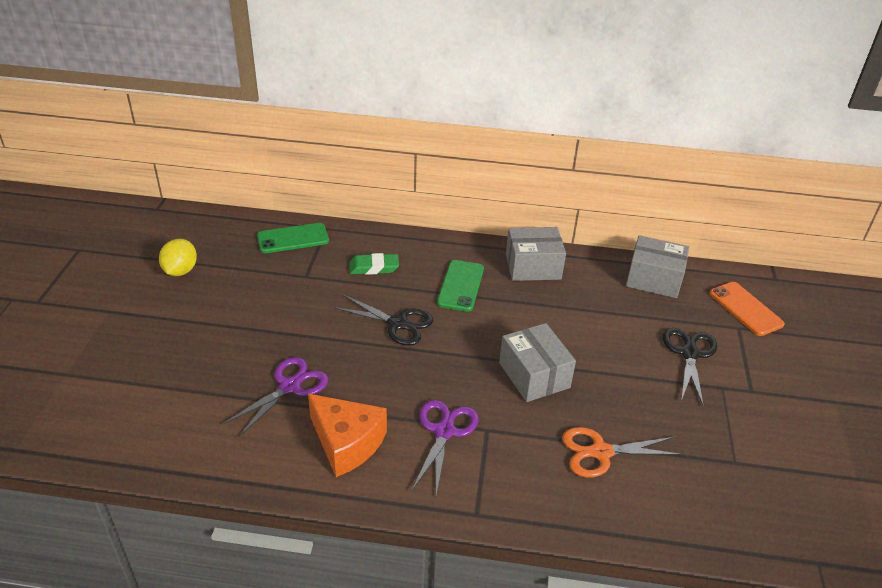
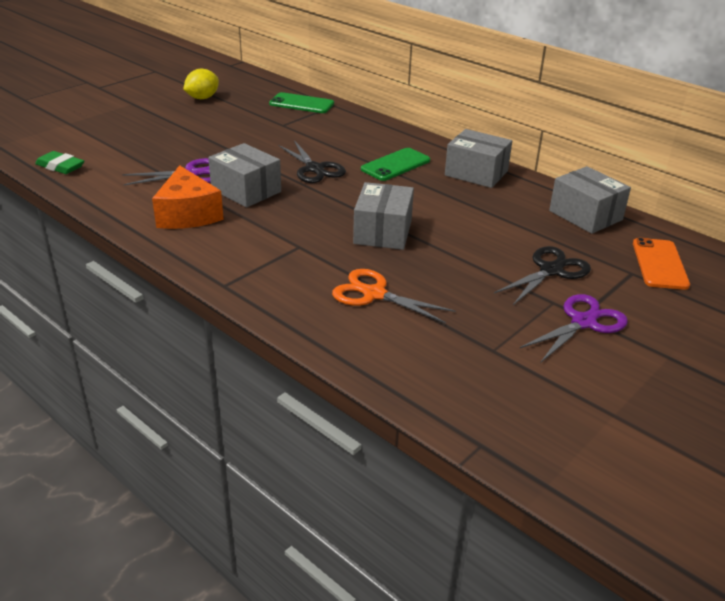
camera: 35 degrees right, 5 degrees down
green eraser [350,253,399,275] -> green eraser moved to [35,151,84,174]
purple scissors [412,400,479,495] -> purple scissors moved to [520,294,628,363]
none -> grey box [208,143,281,208]

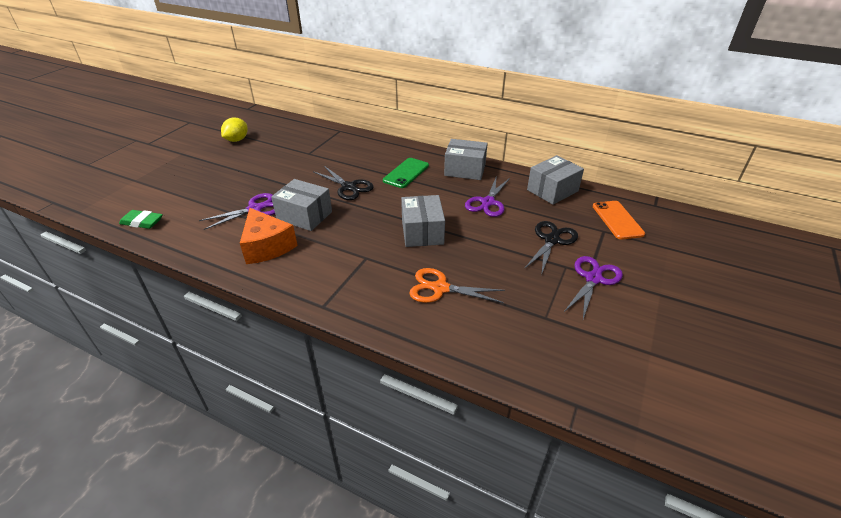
camera: 15 degrees left, 5 degrees up
green phone [269,92,334,113] -> none
grey box [549,166,631,234] -> grey box turned 75 degrees counterclockwise [527,155,584,205]
none -> purple scissors [465,176,510,217]

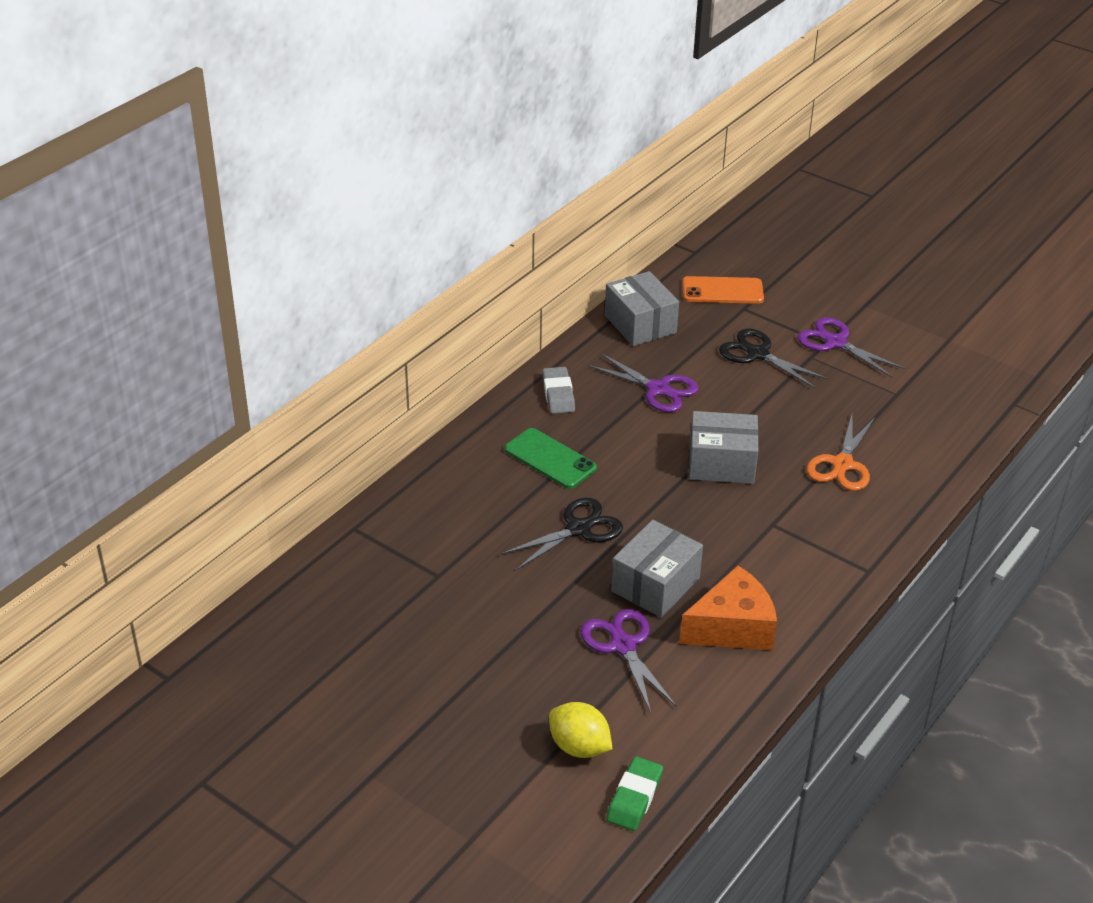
camera: 80 degrees left, 0 degrees up
yellow lemon [221,118,248,142] -> yellow lemon moved to [549,702,612,758]
grey box [444,139,488,180] -> grey eraser [542,367,575,414]

